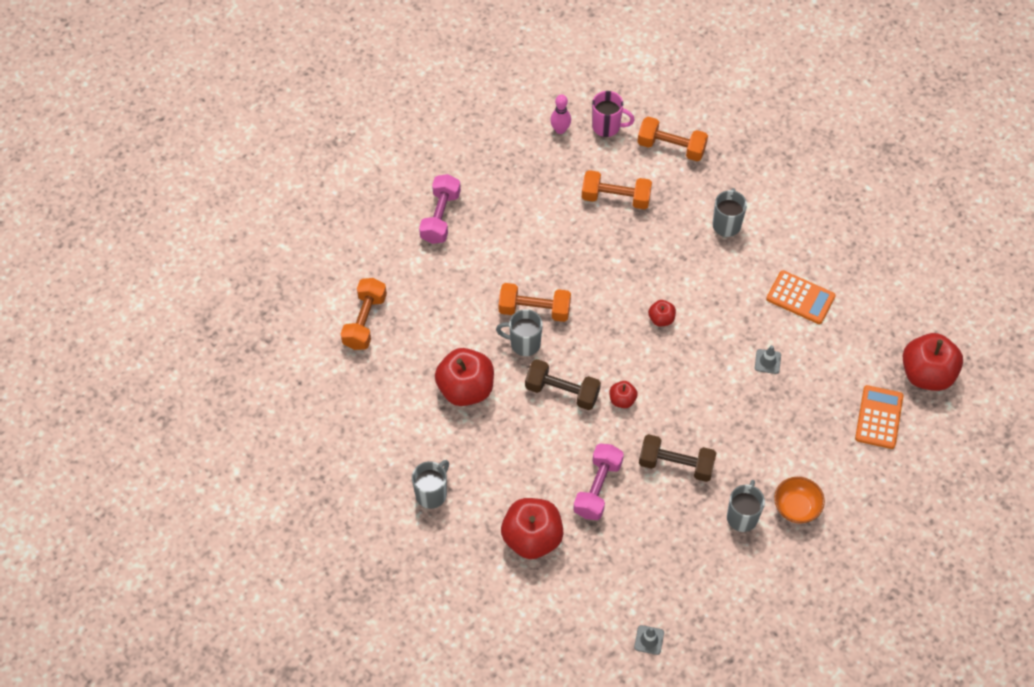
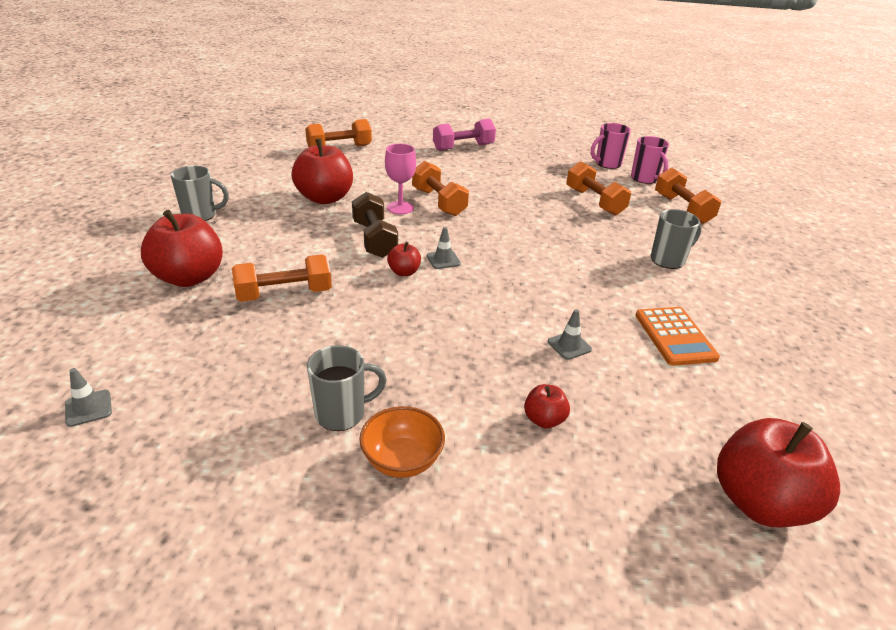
camera: 50 degrees right, 25 degrees down
grey mug [496,309,543,356] -> pink goblet [385,144,416,214]
pink bowling pin [550,94,571,134] -> pink mug [591,123,631,169]
pink dumbbell [573,444,624,520] -> orange dumbbell [232,254,332,302]
brown dumbbell [639,434,716,482] -> none
red apple [648,300,676,326] -> red apple moved to [524,384,570,428]
orange calculator [855,385,903,449] -> none
none -> grey traffic cone [427,227,461,269]

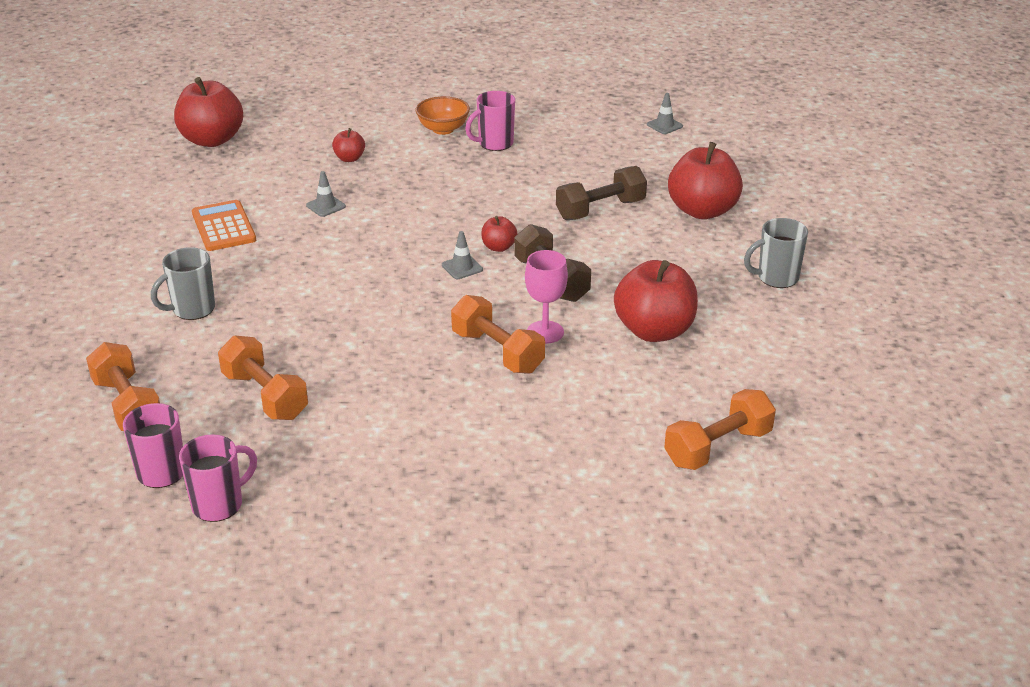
camera: 170 degrees right, 0 degrees up
orange dumbbell [232,254,332,302] -> brown dumbbell [556,166,647,220]
grey mug [307,345,387,431] -> pink mug [465,91,515,151]
pink dumbbell [433,119,496,151] -> none

